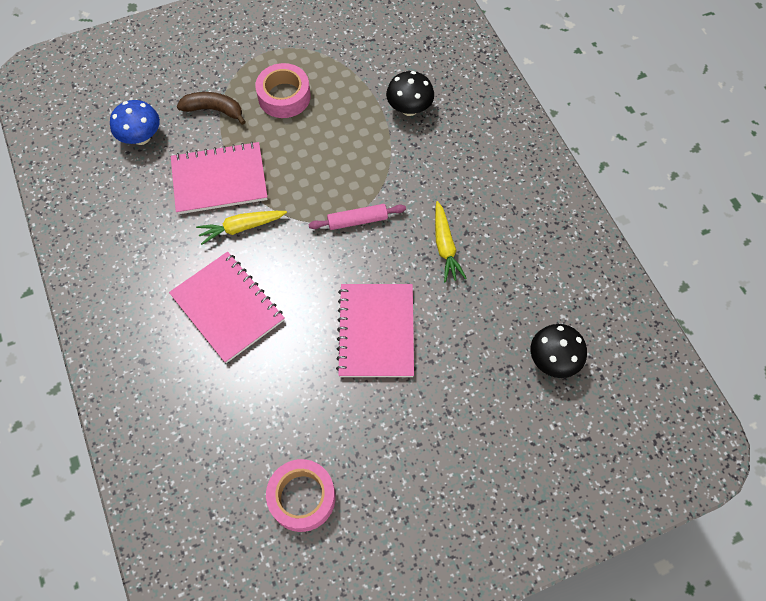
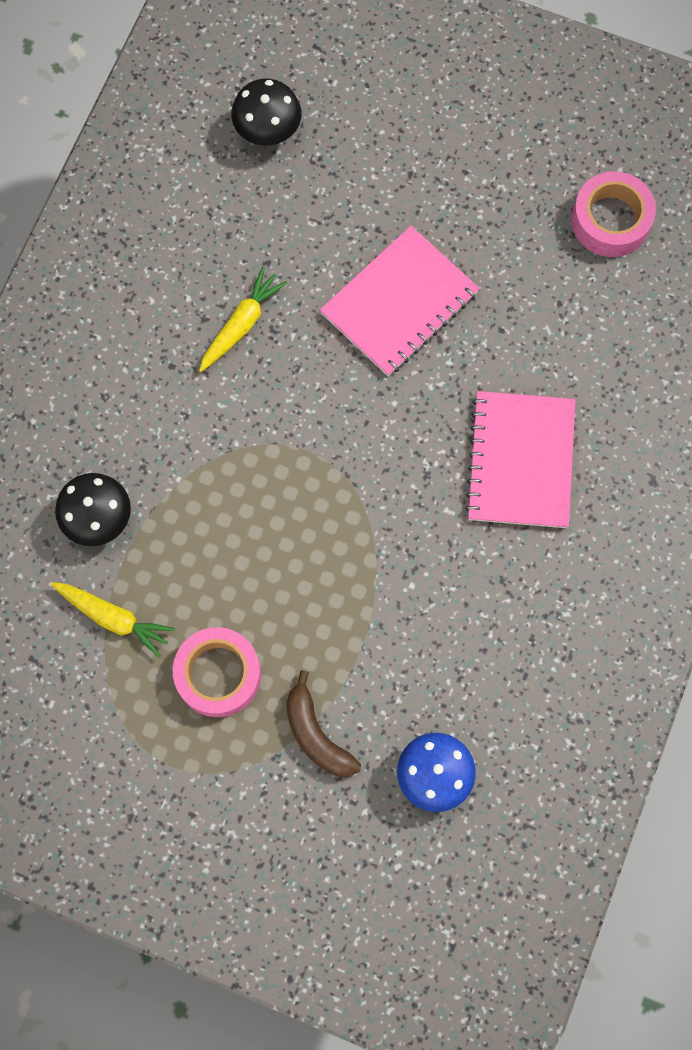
camera: 135 degrees left, 10 degrees up
pink notebook [171,141,268,214] -> none
yellow carrot [196,211,287,245] -> yellow carrot moved to [51,582,175,658]
pink rolling pin [308,204,406,230] -> none

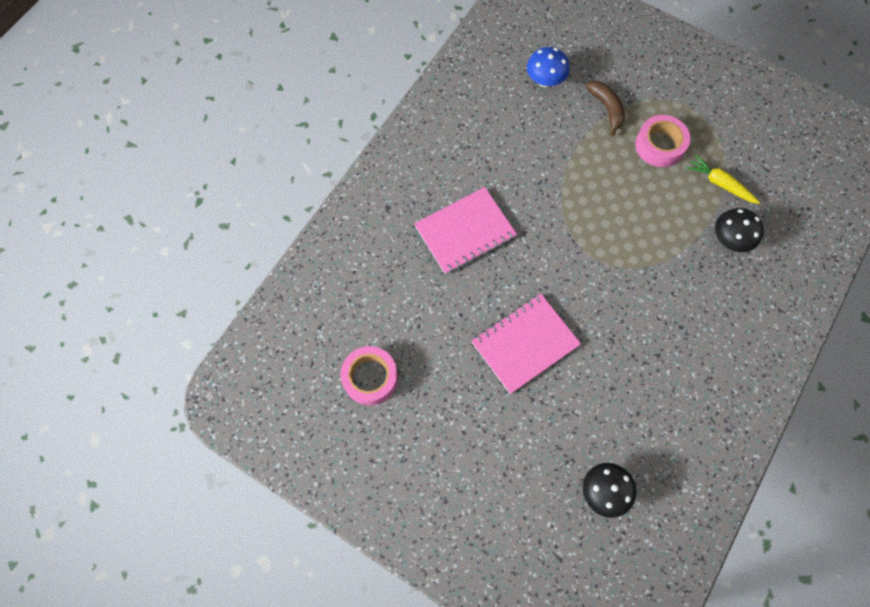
camera: 170 degrees left, 5 degrees down
yellow carrot [199,266,288,372] -> none
pink notebook [465,391,576,528] -> pink notebook turned 45 degrees clockwise [414,187,517,274]

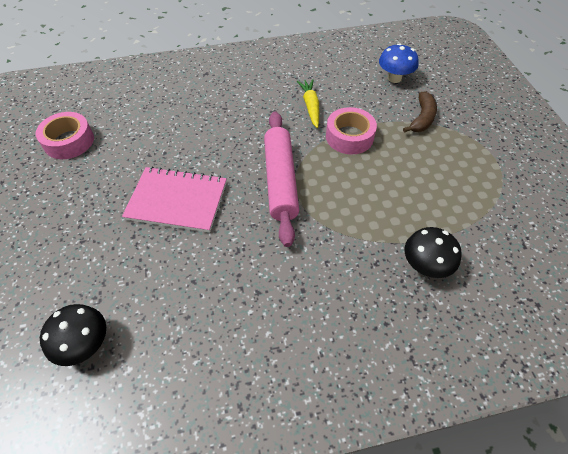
camera: 45 degrees right, 15 degrees down
pink notebook [414,187,517,274] -> none
pink tape [635,115,690,167] -> pink tape moved to [326,107,377,154]
yellow carrot [686,154,760,204] -> yellow carrot moved to [297,79,319,128]
none -> pink rolling pin [264,112,299,247]

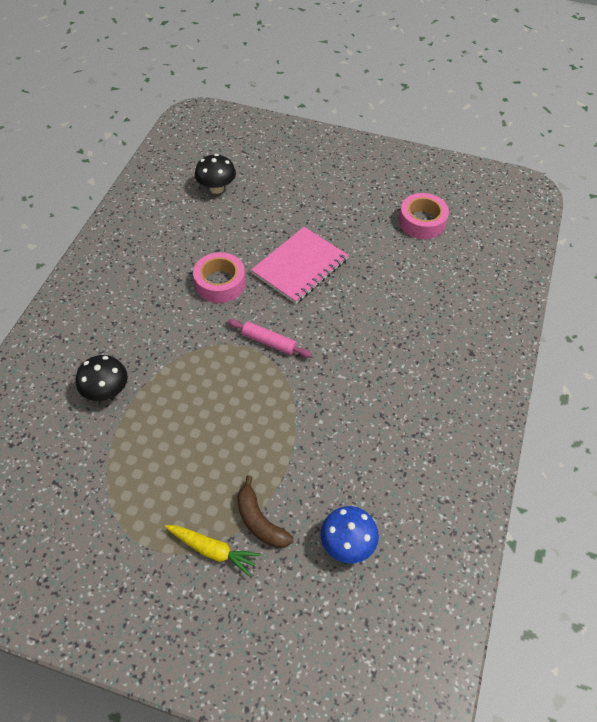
camera: 120 degrees right, 0 degrees up
pink rolling pin [264,112,299,247] -> pink rolling pin [228,319,312,358], size x0.53
yellow carrot [297,79,319,128] -> yellow carrot moved to [165,525,261,577]
pink tape [326,107,377,154] -> pink tape moved to [193,252,246,303]

